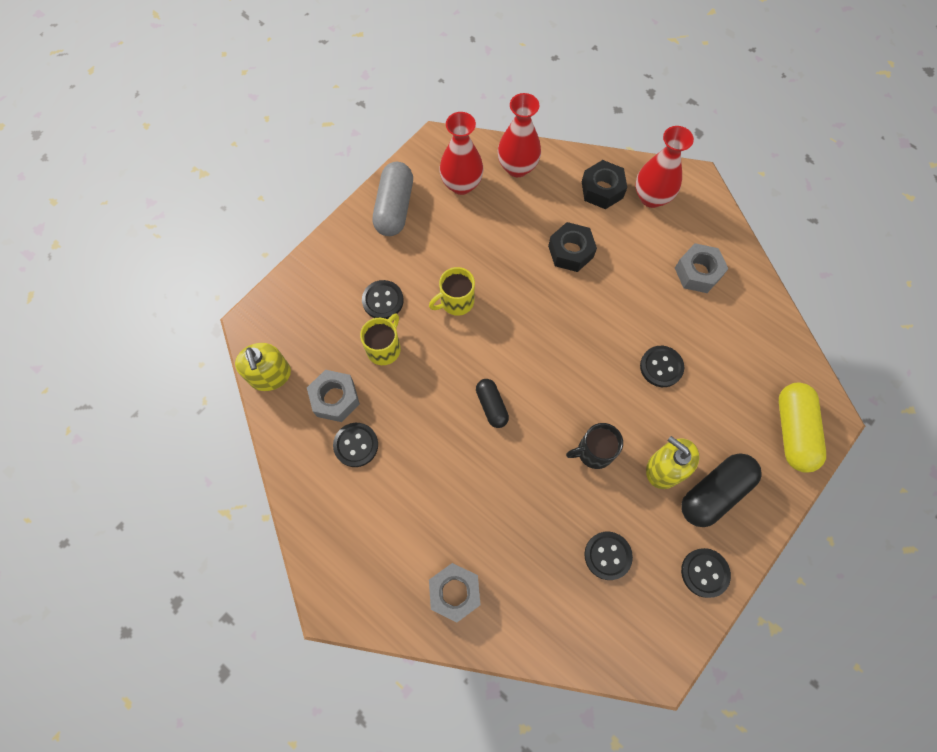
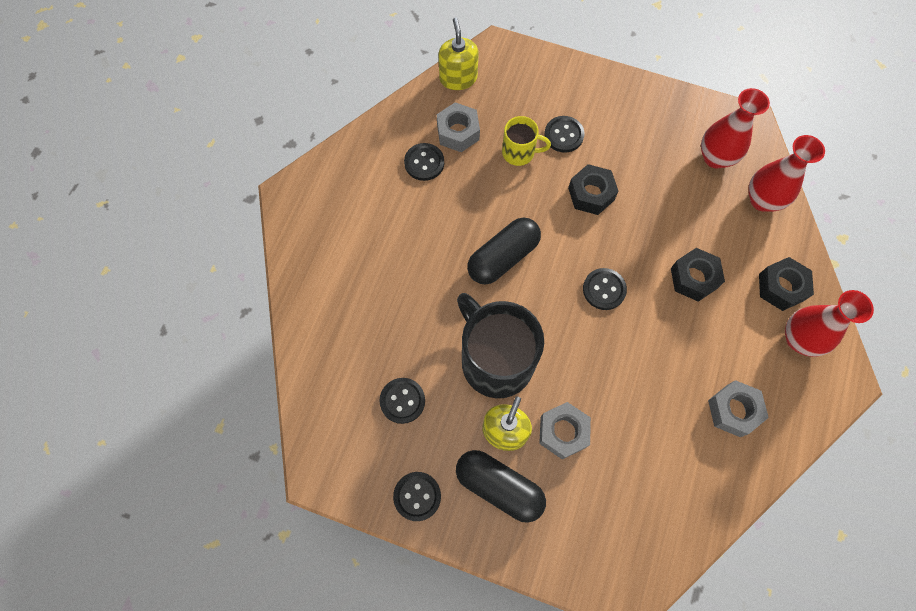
camera: 70 degrees right, 0 degrees up
yellow soap dispenser [235,343,291,391] -> yellow soap dispenser turned 120 degrees clockwise [438,18,479,90]
grey capsule [372,162,413,236] -> none
yellow mug [429,267,475,316] -> black nut [568,164,619,215]
grey nut [429,563,481,623] -> grey nut moved to [539,402,591,459]
black capsule [476,379,509,428] -> black capsule [467,217,541,284], size x1.69
black mug [566,423,623,469] -> black mug [457,293,544,398], size x1.99
black button [640,346,684,387] -> black button moved to [583,268,627,310]
yellow capsule [779,383,826,472] -> none

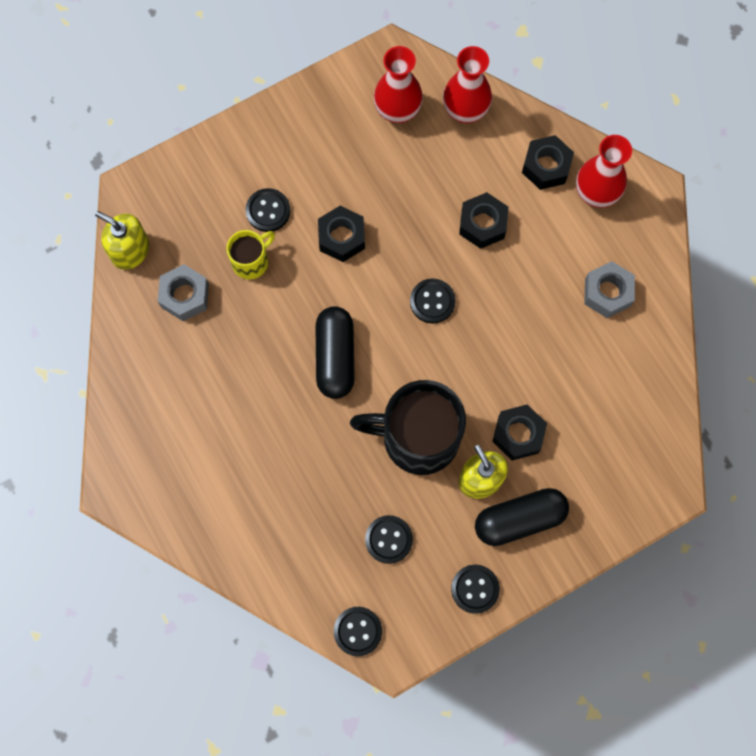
camera: 50 degrees left, 5 degrees up
black button [404,143,444,181] -> black button moved to [334,607,382,656]
grey nut [539,402,591,459] -> black nut [492,405,547,461]

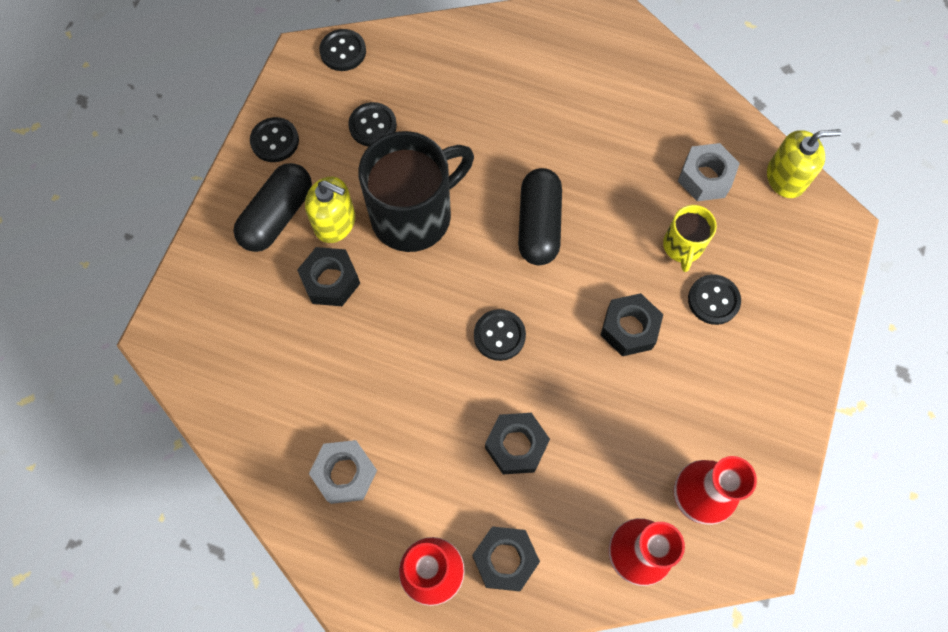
camera: 140 degrees right, 5 degrees down
black capsule [315,306,355,399] -> black capsule turned 45 degrees clockwise [518,168,562,265]

